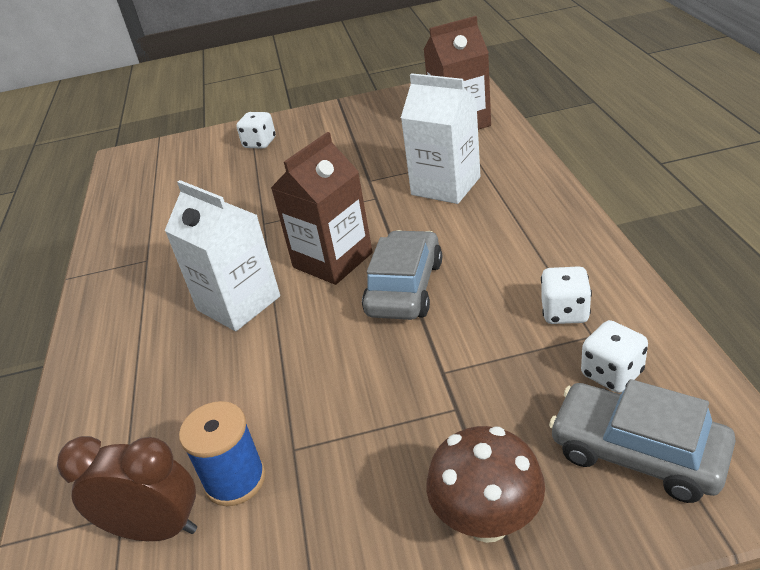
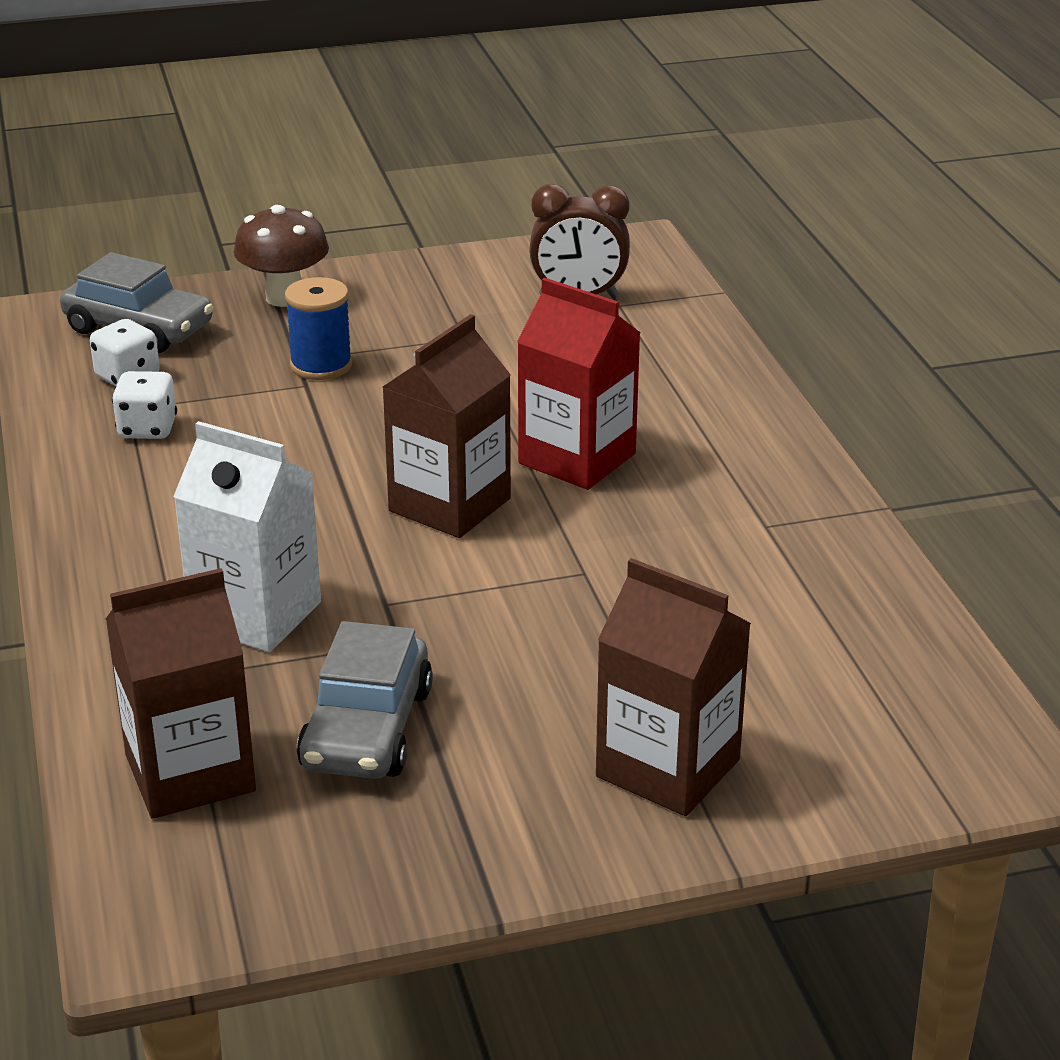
camera: 170 degrees right, 5 degrees down
white carton [165,180,280,331] -> red carton [517,278,641,490]
blue spool [179,401,266,506] -> blue spool moved to [285,277,352,380]
white dice [236,112,276,149] -> brown carton [596,558,751,816]
grey car [362,230,442,320] -> grey car moved to [297,621,433,779]

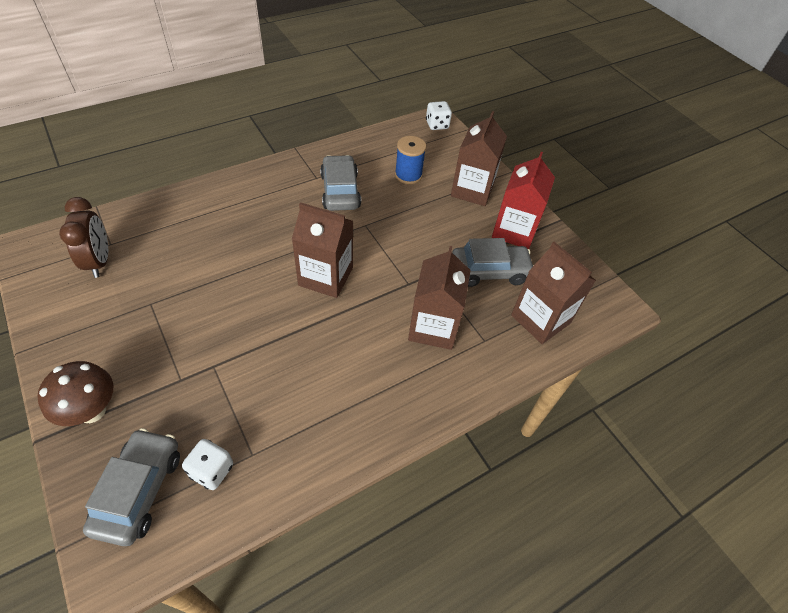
camera: 110 degrees left, 20 degrees up
white dice [112,371,177,439] -> white dice moved to [426,101,452,130]
white carton [173,421,321,652] -> brown carton [408,246,471,350]
blue spool [285,277,352,380] -> blue spool moved to [395,136,426,184]
red carton [517,278,641,490] -> red carton moved to [492,152,555,249]
none -> grey car [320,155,361,211]

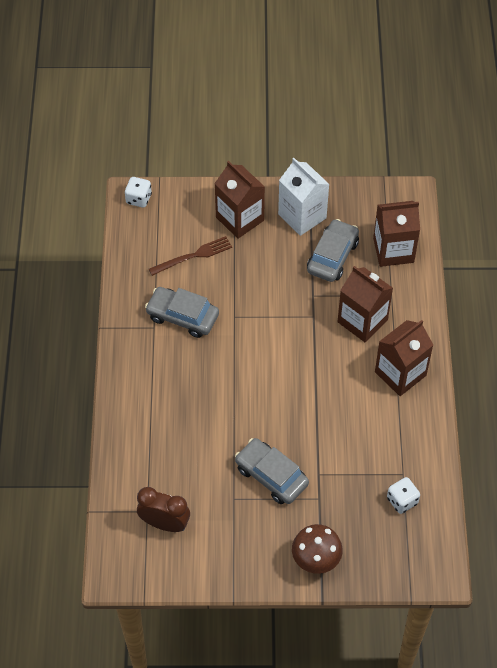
camera: 55 degrees left, 5 degrees up
grey car [83,428,180,546] -> grey car moved to [235,438,309,504]
brown carton [292,202,353,298] -> brown carton moved to [375,320,433,396]
blue spool [395,136,426,184] -> brown fork [149,236,232,276]
red carton [492,152,555,249] -> white carton [278,158,330,236]

